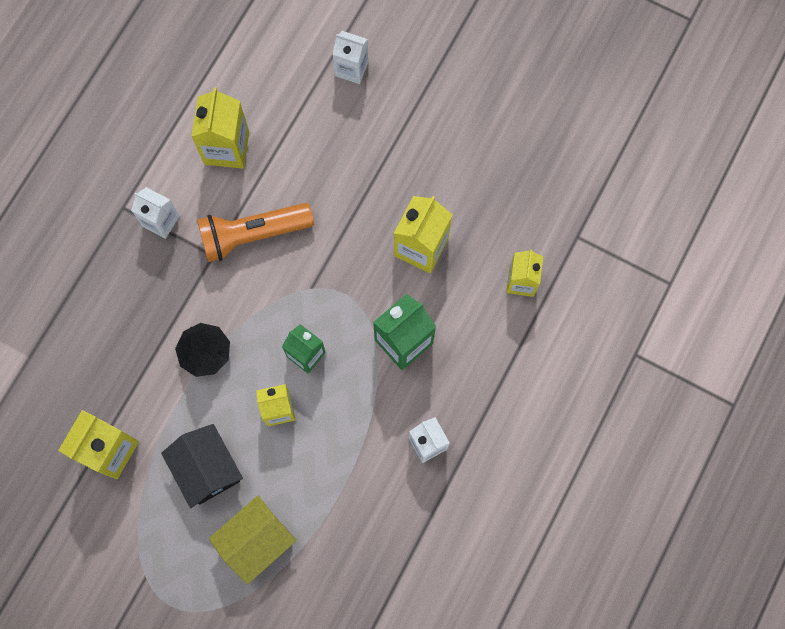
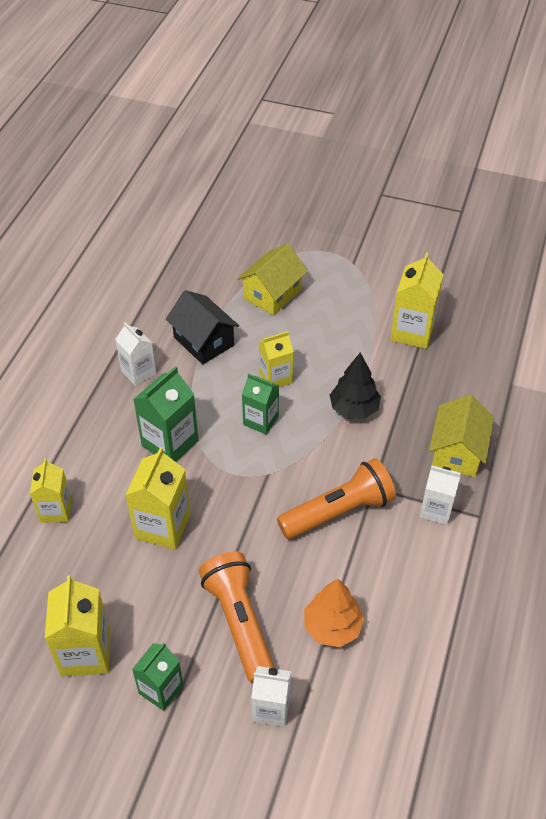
camera: 170 degrees right, 25 degrees down
black house [161,424,243,508] -> black house moved to [166,290,239,364]
yellow carton [191,88,249,169] -> yellow carton moved to [45,575,110,676]
none -> green carton [132,643,184,711]
none -> orange flashlight [199,551,275,684]
none -> orange tree [304,579,364,647]
none -> yellow house [429,395,494,477]

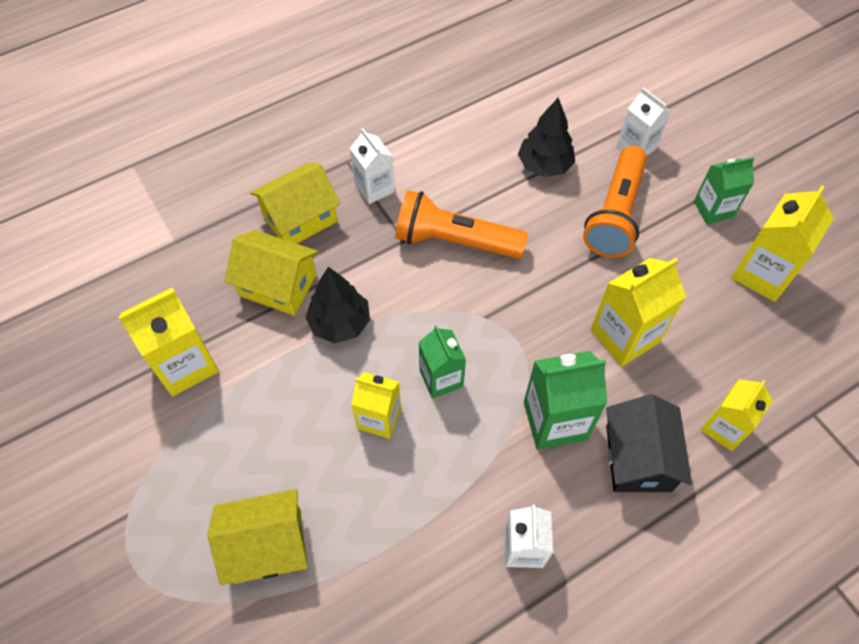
camera: 140 degrees left, 10 degrees up
black house [166,290,239,364] -> black house moved to [606,394,692,492]
orange tree [304,579,364,647] -> black tree [518,98,575,177]
none -> yellow house [224,230,318,315]

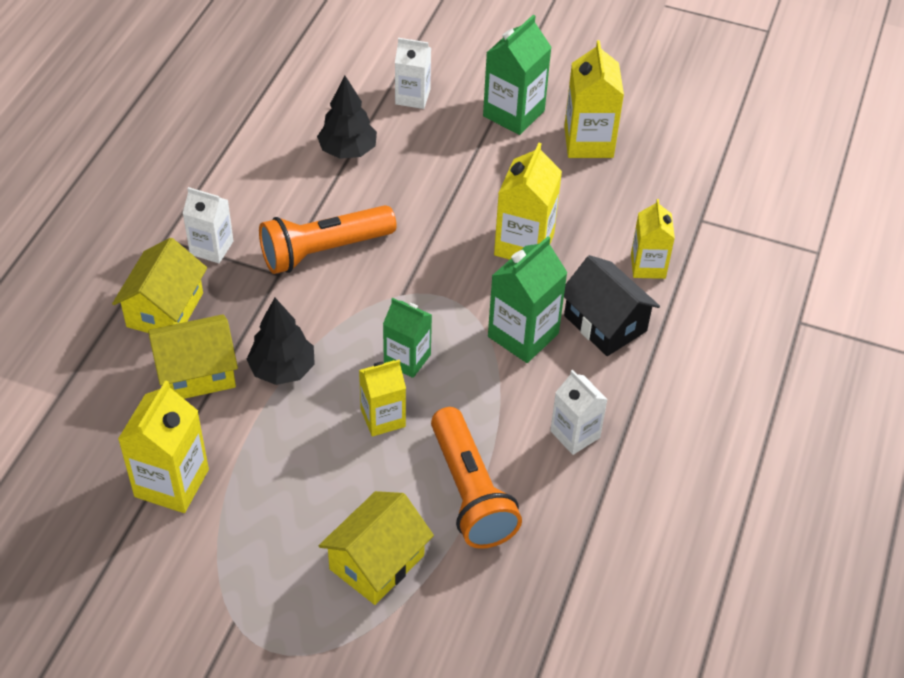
camera: 40 degrees left, 10 degrees down
orange flashlight [583,146,647,258] -> orange flashlight moved to [431,407,522,549]
green carton [694,157,755,224] -> green carton [483,15,552,135], size x1.50

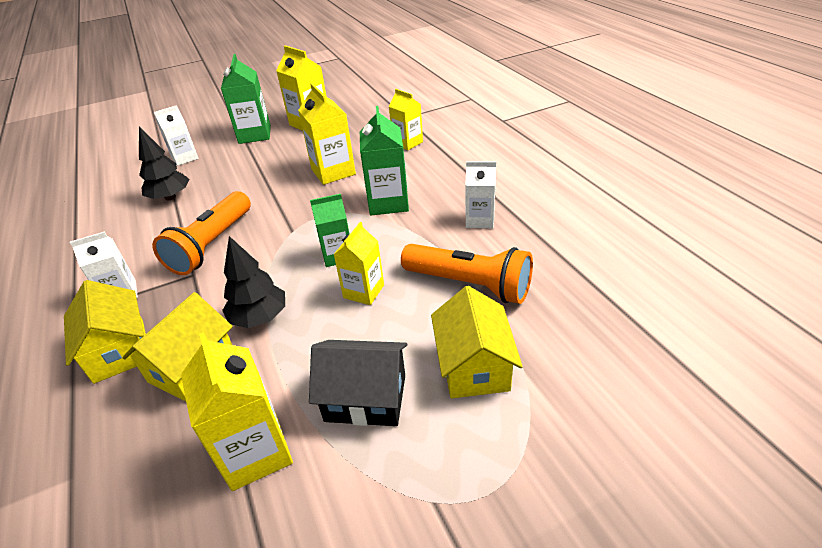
camera: 40 degrees left, 10 degrees down
black house [564,255,660,356] -> black house moved to [309,340,407,426]

